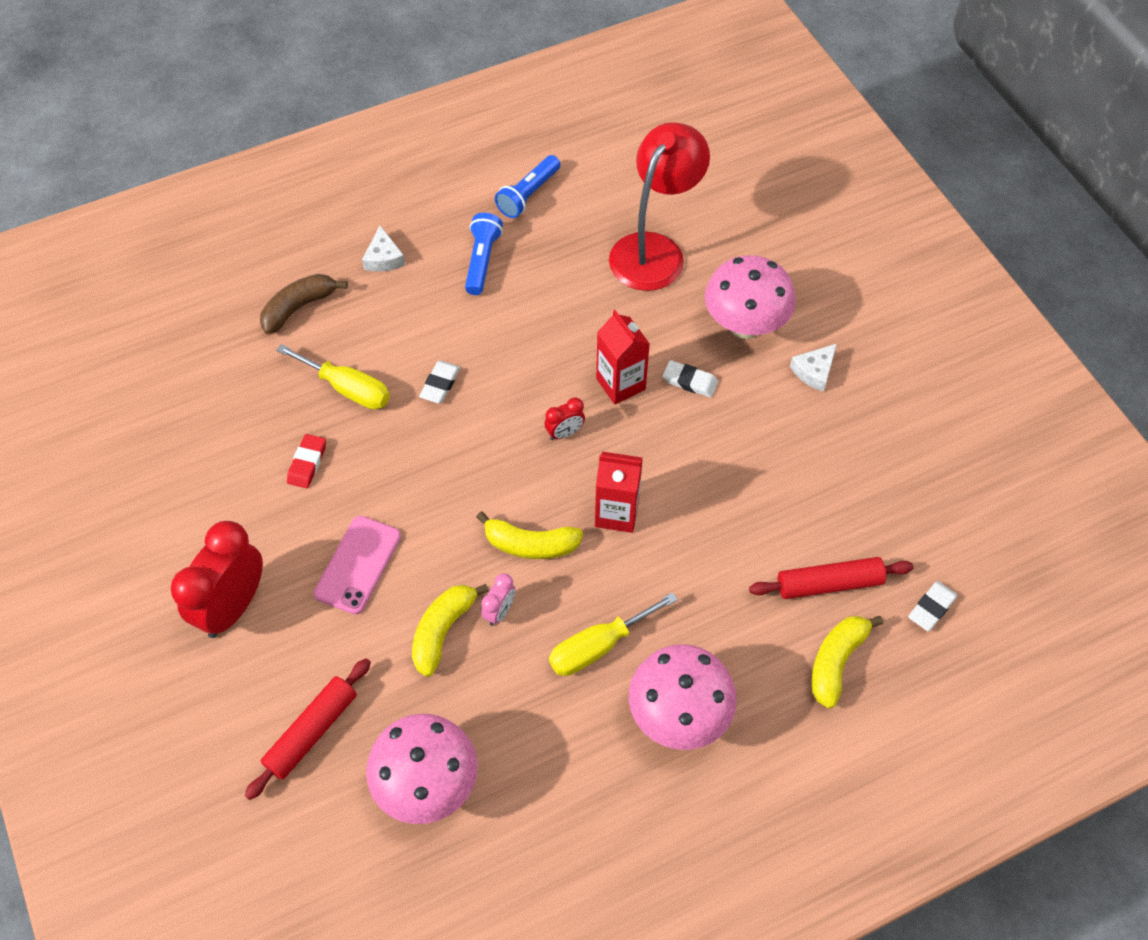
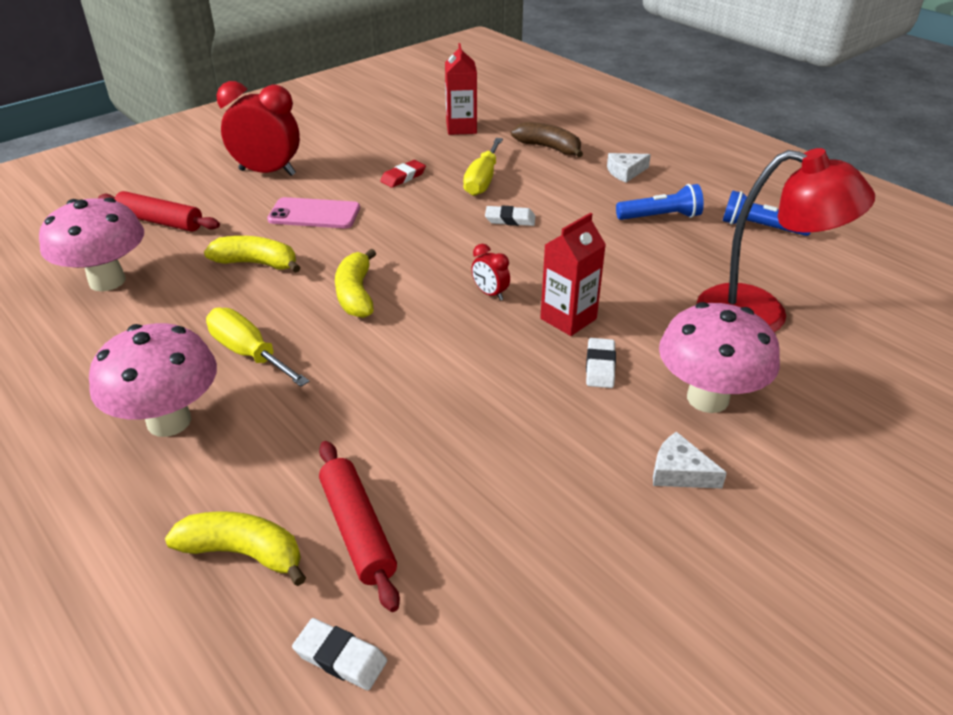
camera: 75 degrees right, 20 degrees down
red eraser [287,434,326,488] -> red eraser turned 45 degrees counterclockwise [380,160,426,188]
pink clock [481,573,515,626] -> none
red carton [595,452,643,533] -> red carton moved to [445,43,477,135]

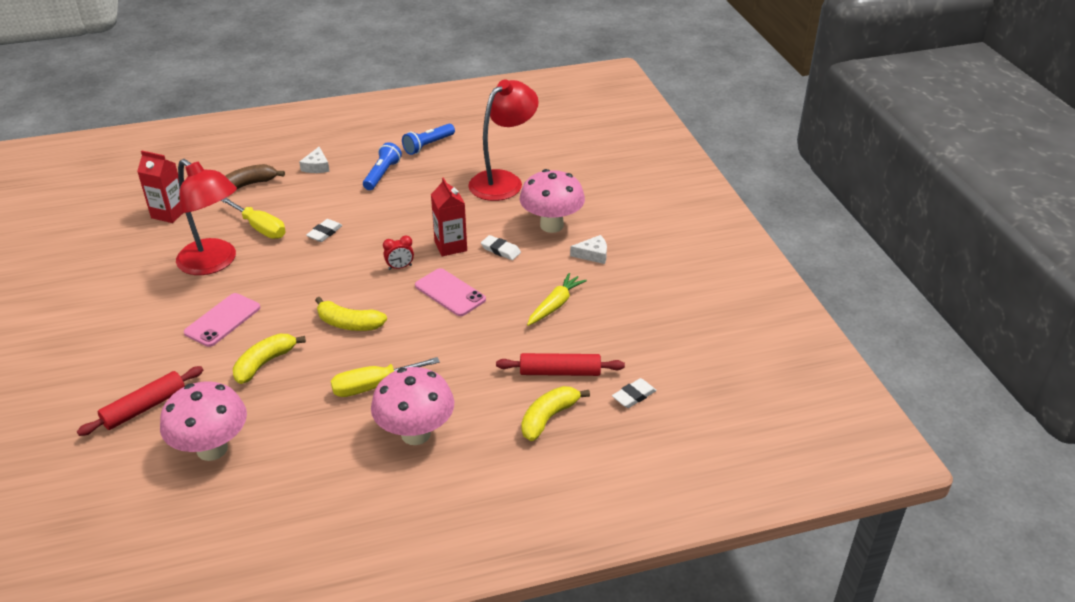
camera: 65 degrees left, 0 degrees up
red clock [217,81,300,176] -> none
red eraser [380,160,426,188] -> red lamp [176,159,237,275]
white cheese [653,432,727,488] -> white cheese turned 150 degrees counterclockwise [570,235,607,264]
none -> pink phone [415,268,486,316]
none -> yellow carrot [527,273,587,326]

